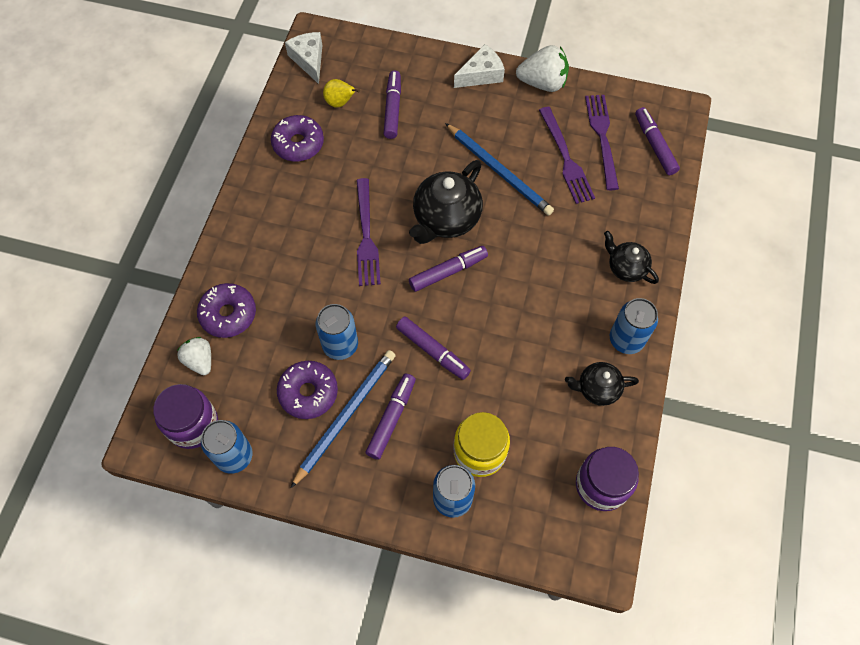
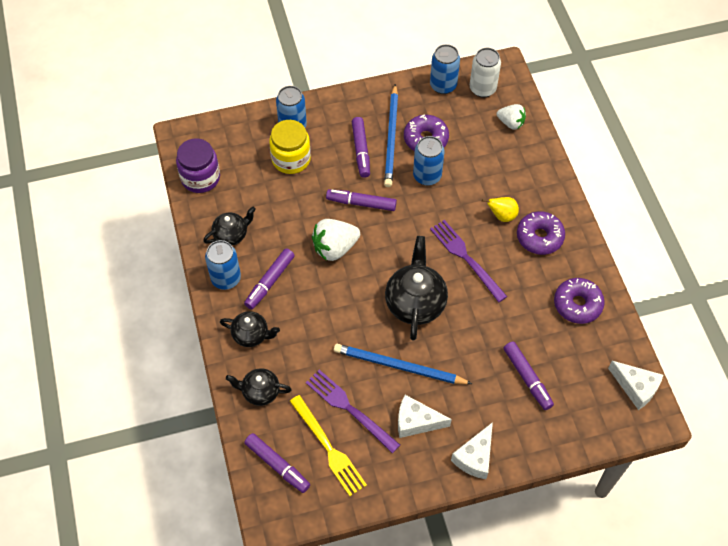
camera: 150 degrees right, 5 degrees down
purple jar [153,384,218,449] -> white can [470,48,501,98]
purple donut [197,283,256,338] -> purple donut moved to [517,211,565,255]
yellow pear [323,79,360,108] -> yellow pear moved to [482,197,519,222]
purple marker [409,246,488,292] -> purple marker moved to [244,248,295,309]
white strawberry [516,45,569,92] -> white strawberry moved to [312,219,360,261]
purple fork [585,95,619,190] -> yellow fork [290,395,367,496]
none -> black teapot [226,368,291,406]
none -> white cheese [398,395,452,438]

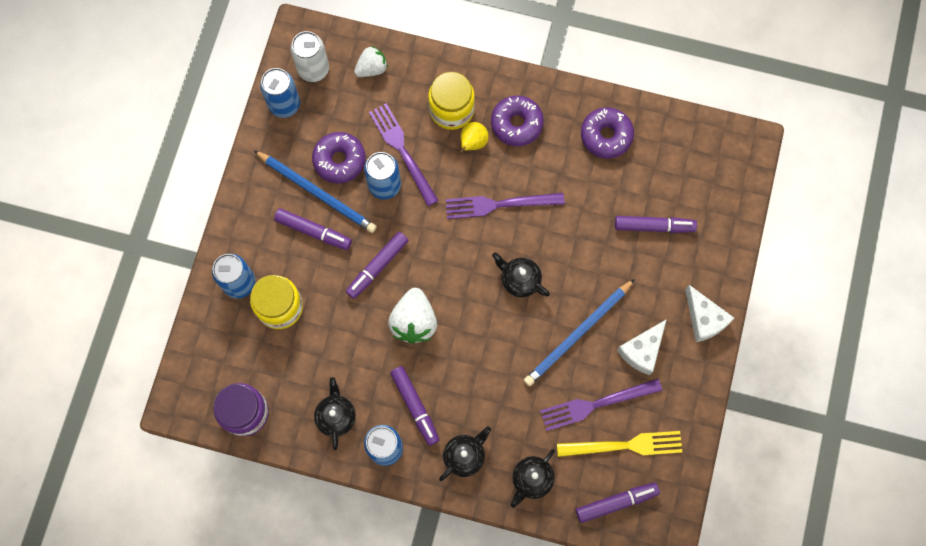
camera: 60 degrees left, 15 degrees up
black teapot [385,236,448,341] -> black teapot [492,252,550,297], size x0.59
white cheese [608,361,663,410] -> none
none -> purple fork [369,104,439,206]
none -> yellow jar [428,72,475,130]

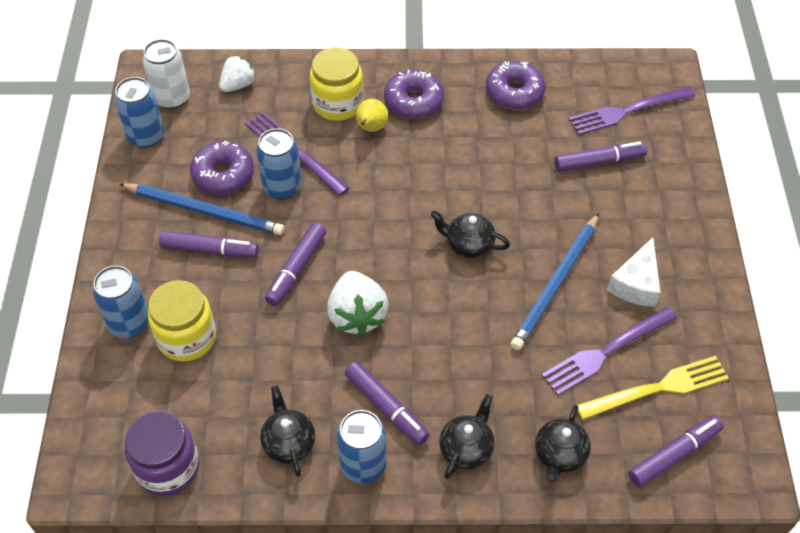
camera: 15 degrees left, 20 degrees down
purple fork [445,193,565,219] -> purple fork moved to [568,87,696,135]
white cheese [685,285,734,342] -> none

